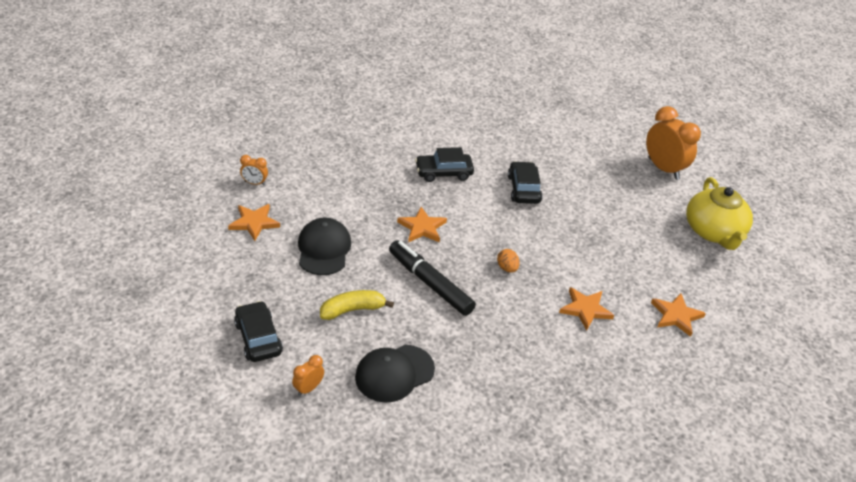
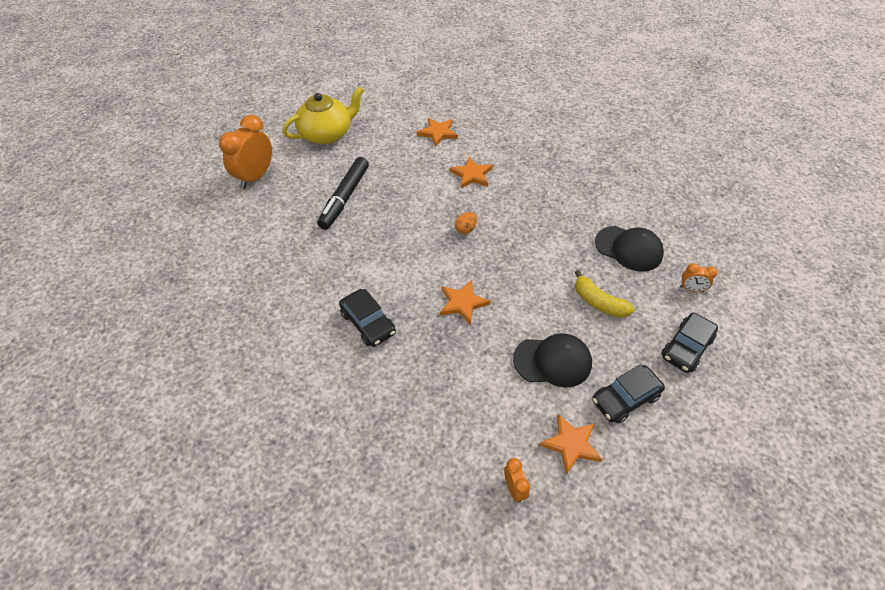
camera: 115 degrees left, 10 degrees up
black cap [298,218,351,275] -> black cap turned 150 degrees counterclockwise [513,333,592,387]
black marker [389,240,476,316] -> black marker moved to [317,157,369,230]
black car [508,161,543,204] -> black car moved to [592,364,665,423]

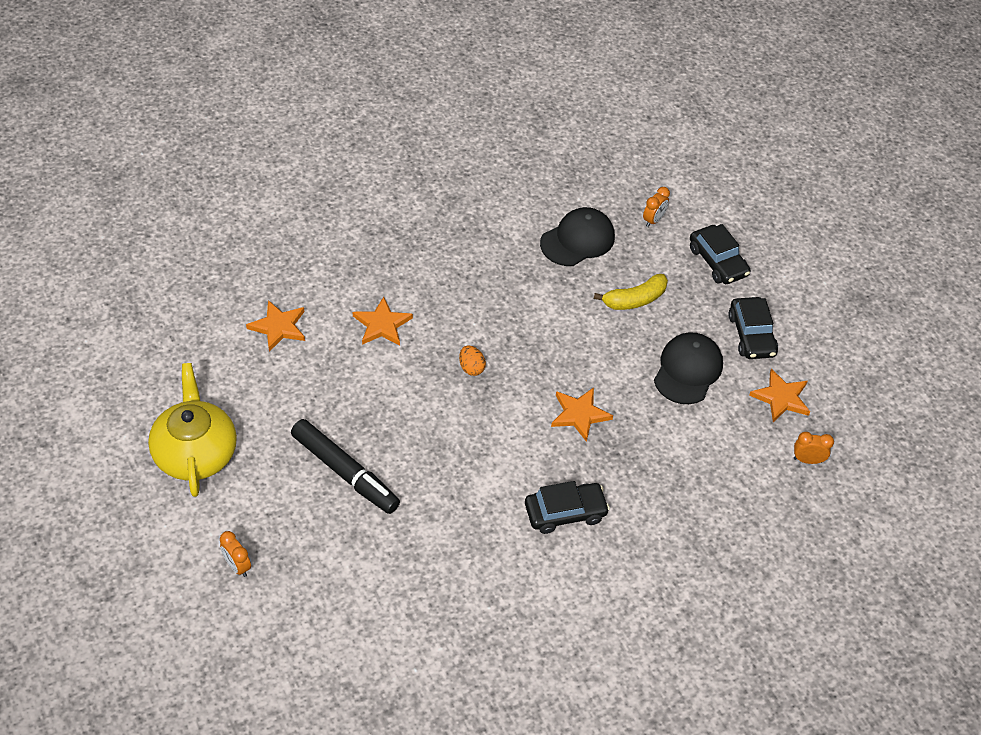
camera: 70 degrees left, 0 degrees up
orange clock [219,115,272,189] -> orange clock [220,531,251,577], size x0.48

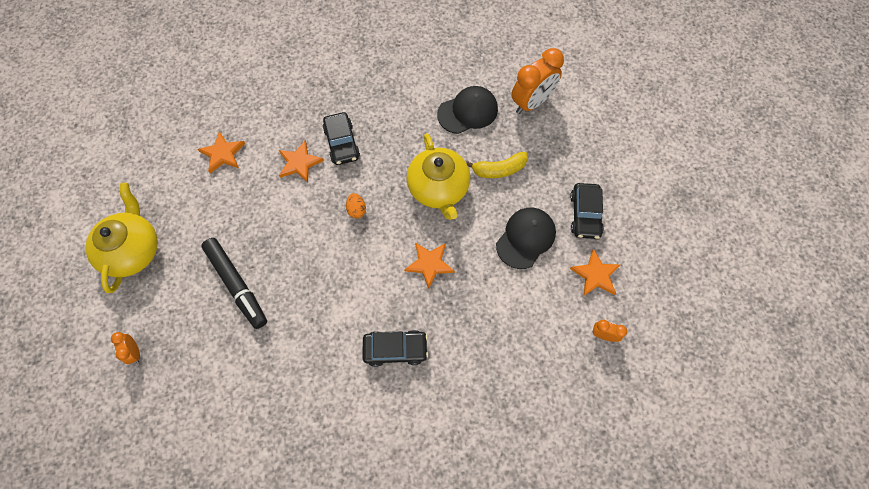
camera: 15 degrees right, 15 degrees up
orange clock [643,187,670,227] -> orange clock [511,48,564,114], size x2.09
black car [690,224,750,284] -> black car moved to [323,112,360,165]
none -> yellow teapot [407,133,470,220]

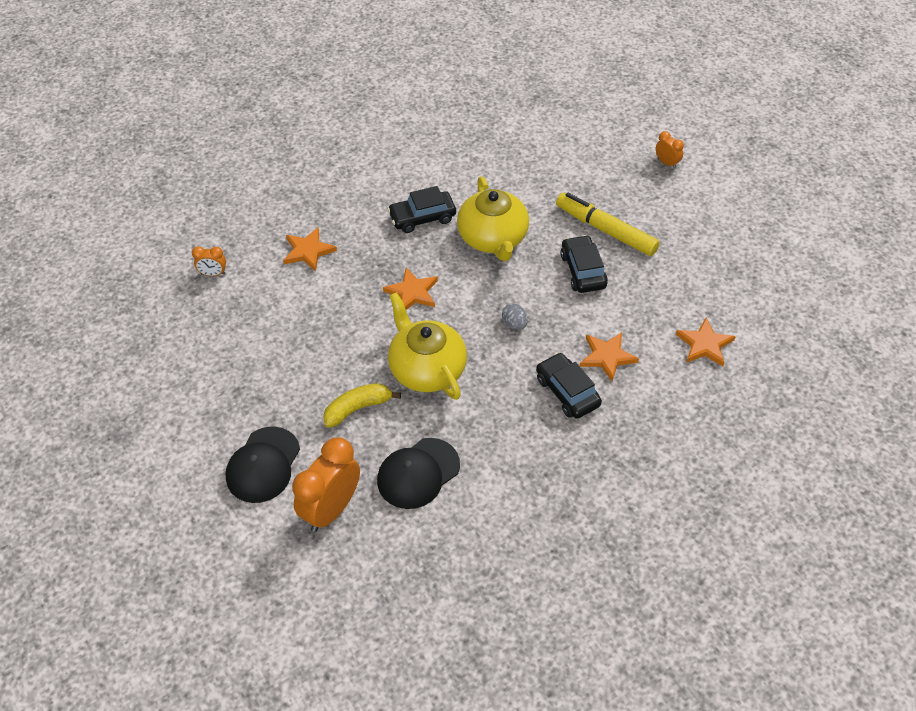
camera: 165 degrees right, 15 degrees down
yellow teapot [85,183,158,293] -> yellow teapot moved to [457,177,529,261]
black marker [201,238,267,329] -> yellow marker [556,193,660,256]
orange egg [346,193,366,219] -> grey egg [502,303,528,330]
black cap [496,208,556,269] -> black cap moved to [226,427,300,503]
black car [570,183,604,239] -> black car moved to [560,235,608,293]
orange star [570,249,621,296] -> orange star moved to [283,227,337,272]

